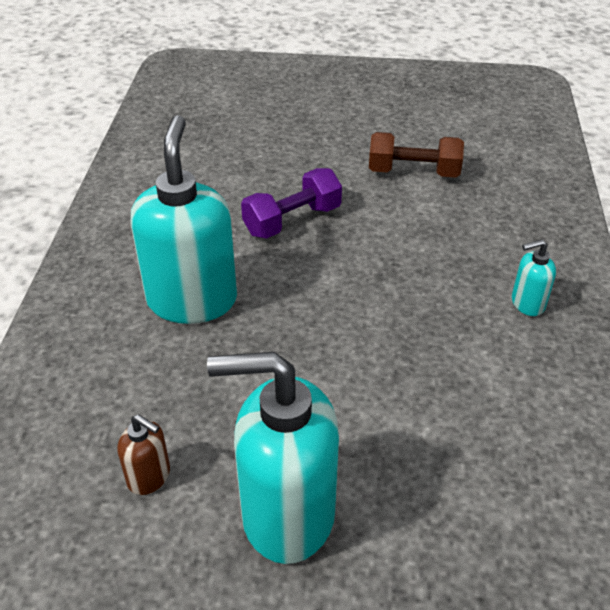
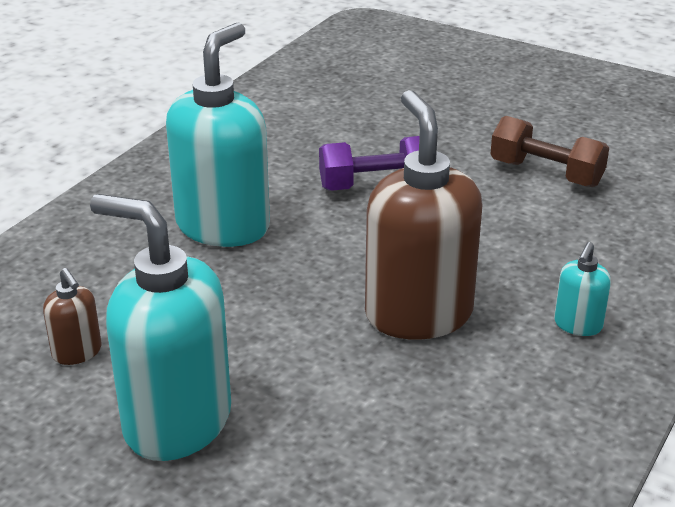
camera: 25 degrees right, 10 degrees down
turquoise soap dispenser [512,239,556,316] -> turquoise soap dispenser turned 75 degrees counterclockwise [554,242,611,336]
none -> brown soap dispenser [365,90,482,340]

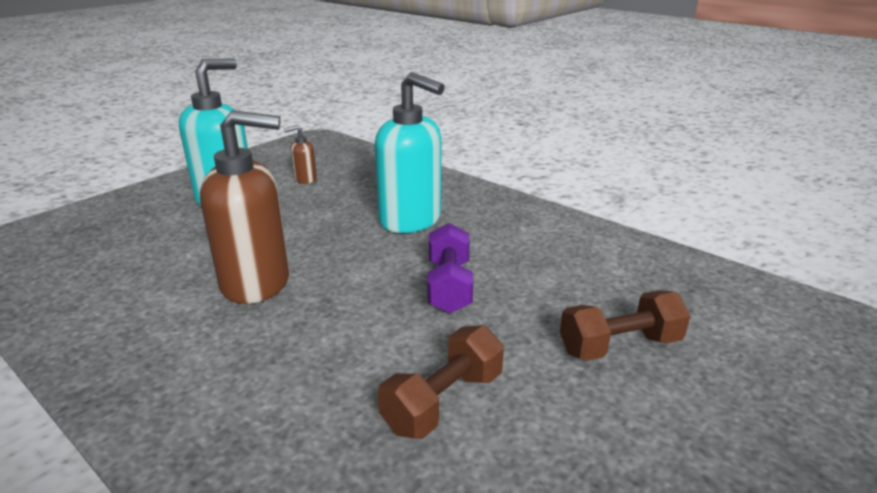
camera: 100 degrees right, 5 degrees down
turquoise soap dispenser [554,242,611,336] -> none
none -> brown dumbbell [560,290,690,361]

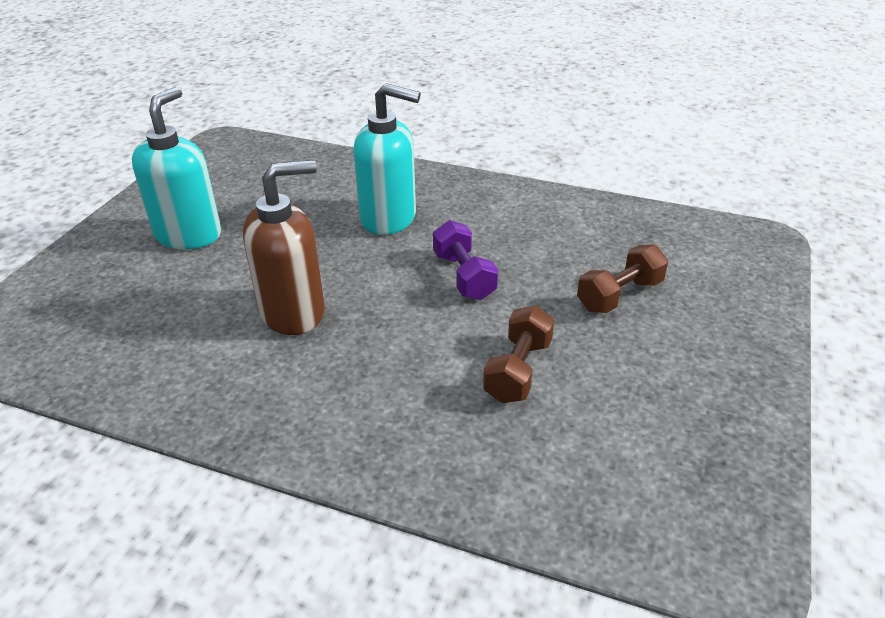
camera: 20 degrees left, 10 degrees up
brown soap dispenser [284,125,317,184] -> none

